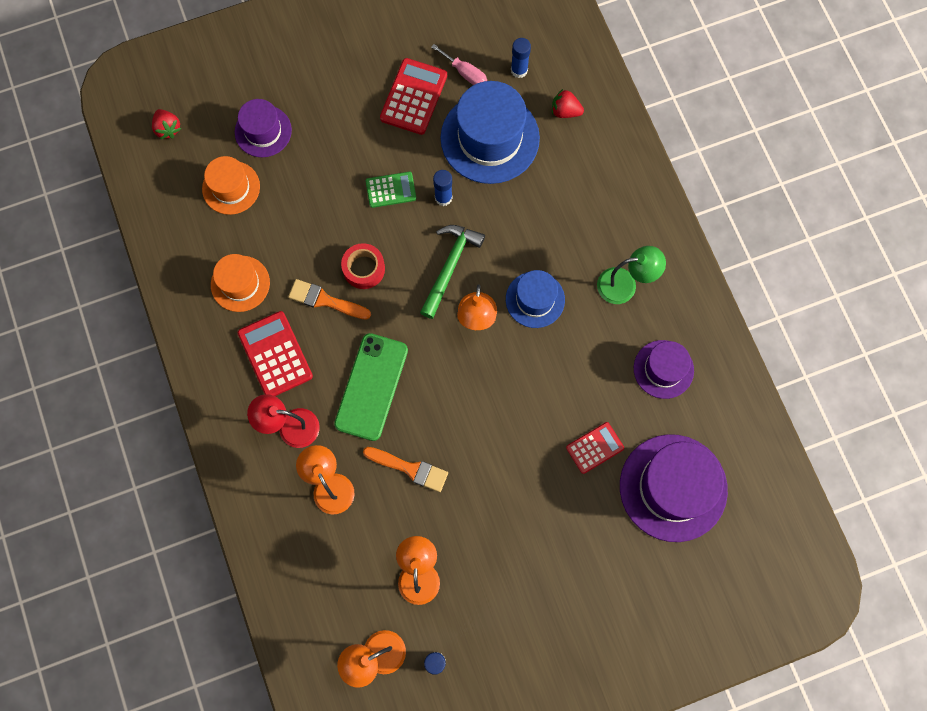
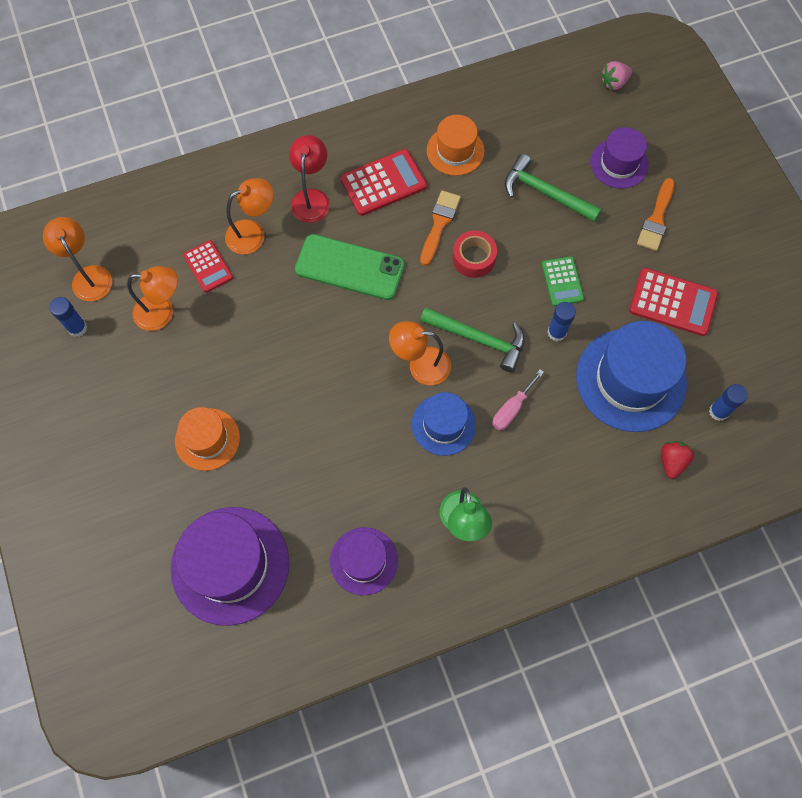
camera: 90 degrees right, 5 degrees down
red strawberry [152,109,181,139] -> pink strawberry [601,61,632,91]
orange hat [202,156,260,215] -> orange hat moved to [175,407,240,471]
orange brush [363,447,448,492] -> orange brush moved to [637,178,675,251]
pink screwdriver [431,44,487,85] -> pink screwdriver moved to [492,369,544,430]
red calculator [566,422,624,474] -> red calculator moved to [183,240,233,293]
none -> green hammer [505,154,601,222]

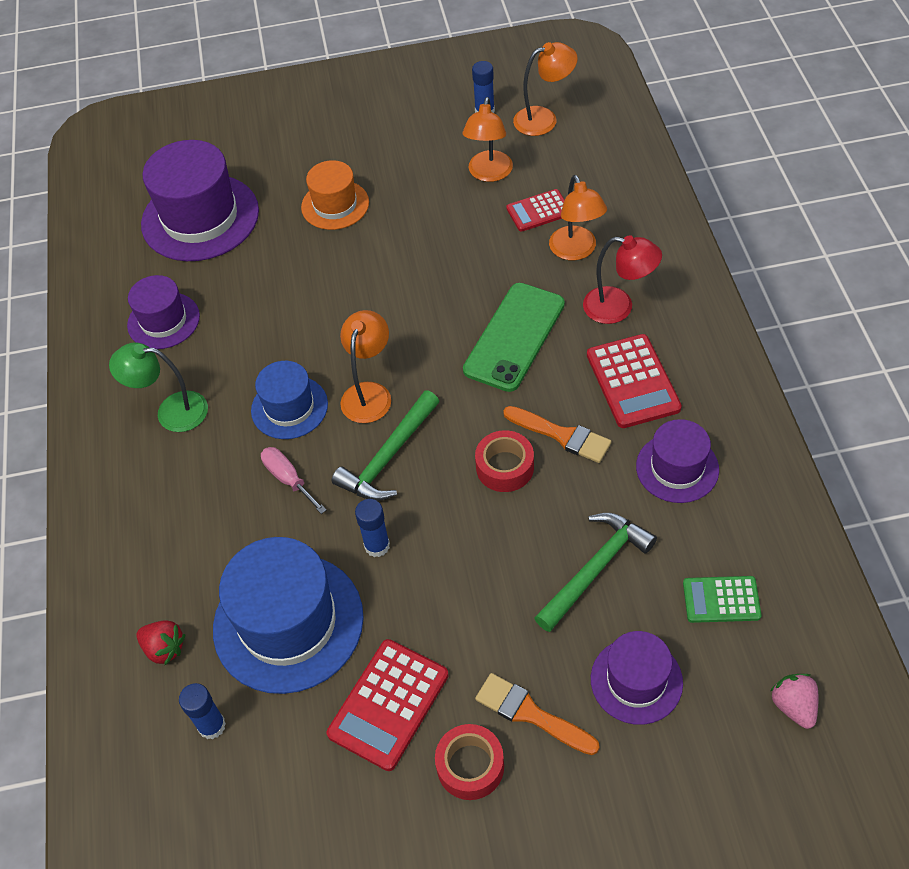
camera: 105 degrees right, 15 degrees down
orange hat [427,115,485,176] -> purple hat [636,419,719,503]
green calculator [542,256,584,306] -> green calculator moved to [683,576,762,623]
none -> red tape [435,724,504,800]

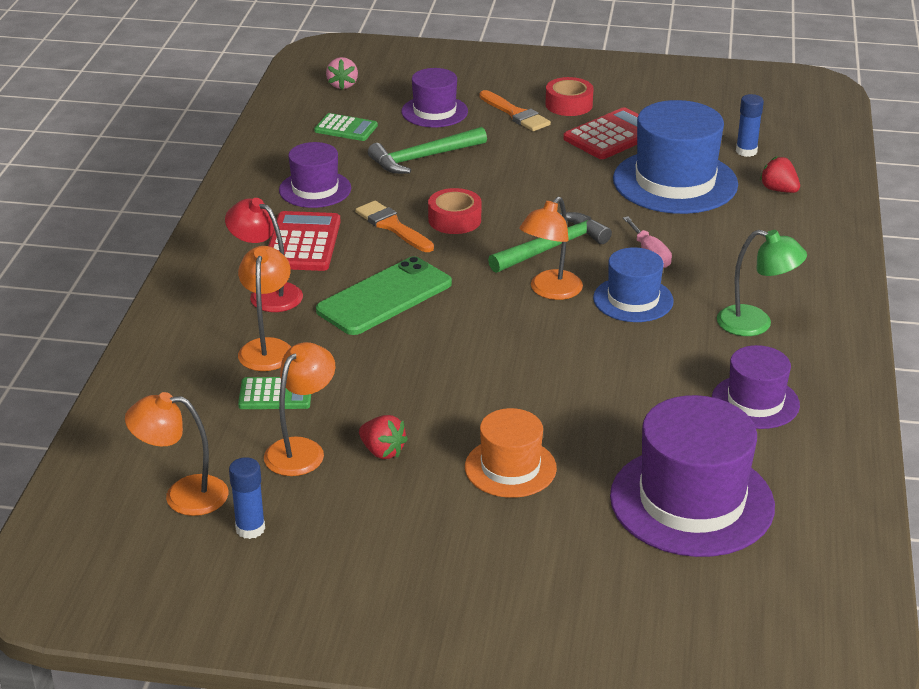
camera: 165 degrees left, 20 degrees down
blue glue stick [355,499,390,557] -> none
red calculator [506,189,564,232] -> green calculator [238,377,311,409]
none -> red strawberry [359,415,408,459]

